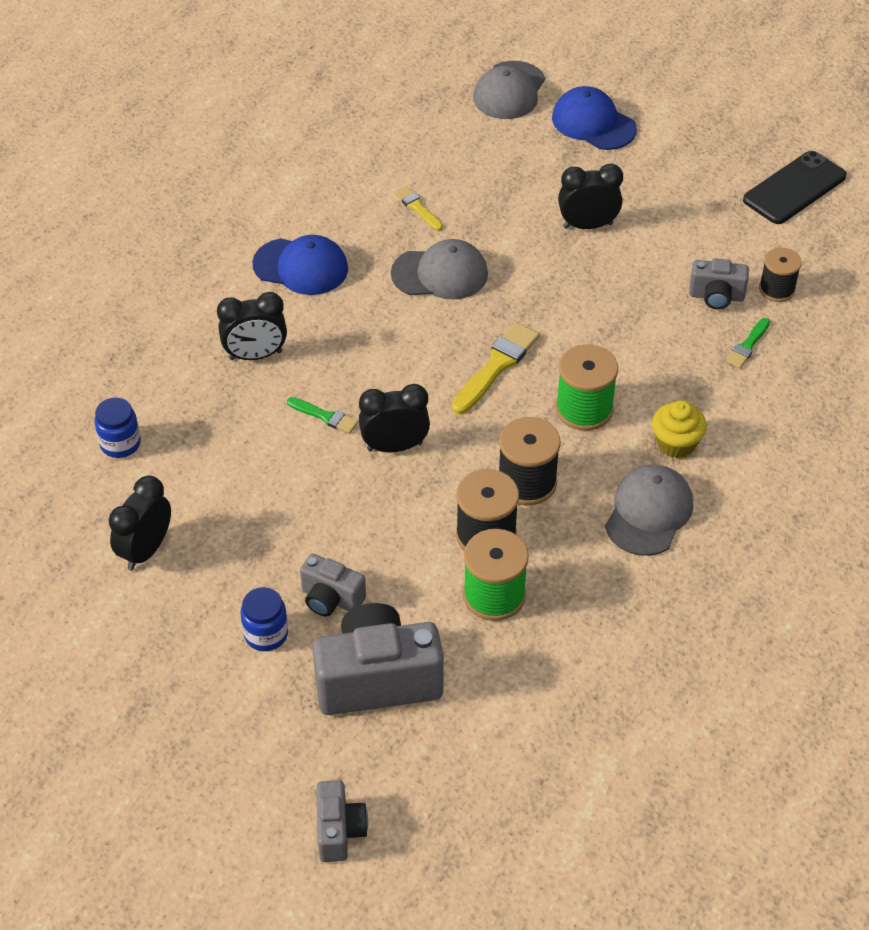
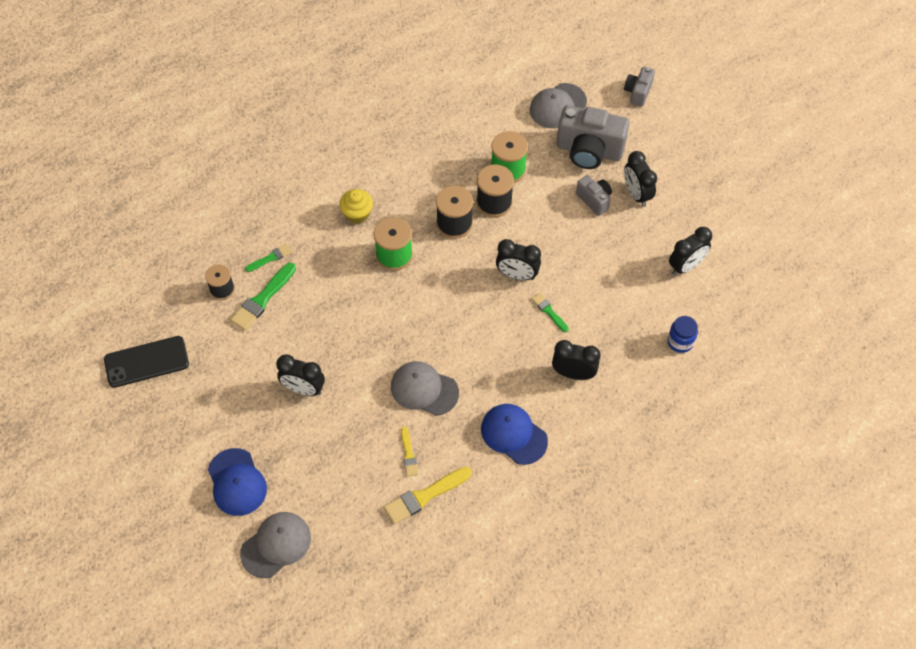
camera: 155 degrees left, 10 degrees up
blue jar [240,587,288,651] -> black clock [624,151,657,207]
yellow brush [452,322,539,414] -> yellow brush moved to [384,467,472,524]
grey cap [605,465,693,556] -> grey cap moved to [530,83,587,129]
grey camera [689,258,749,309] -> green brush [230,263,296,330]

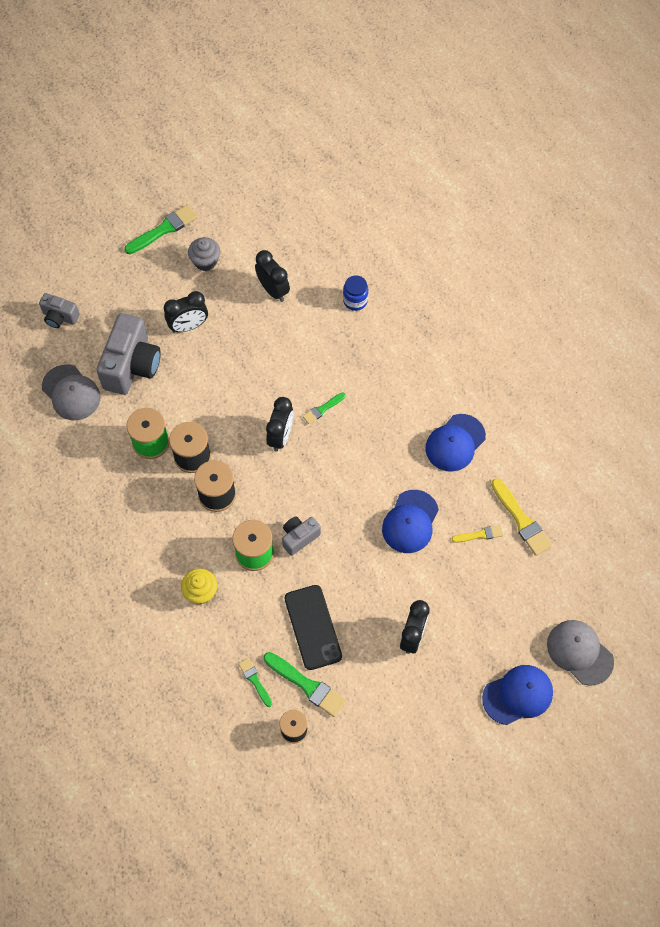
camera: 90 degrees left, 5 degrees up
black phone [104,336,189,388] -> black phone moved to [284,585,342,670]
grey cap [391,361,459,416] -> blue cap [382,490,439,553]
black clock [552,340,600,380] -> none
grey camera [576,175,612,216] -> grey camera moved to [282,516,321,556]
none -> green brush [124,204,198,254]
none -> grey cupcake [188,237,220,271]

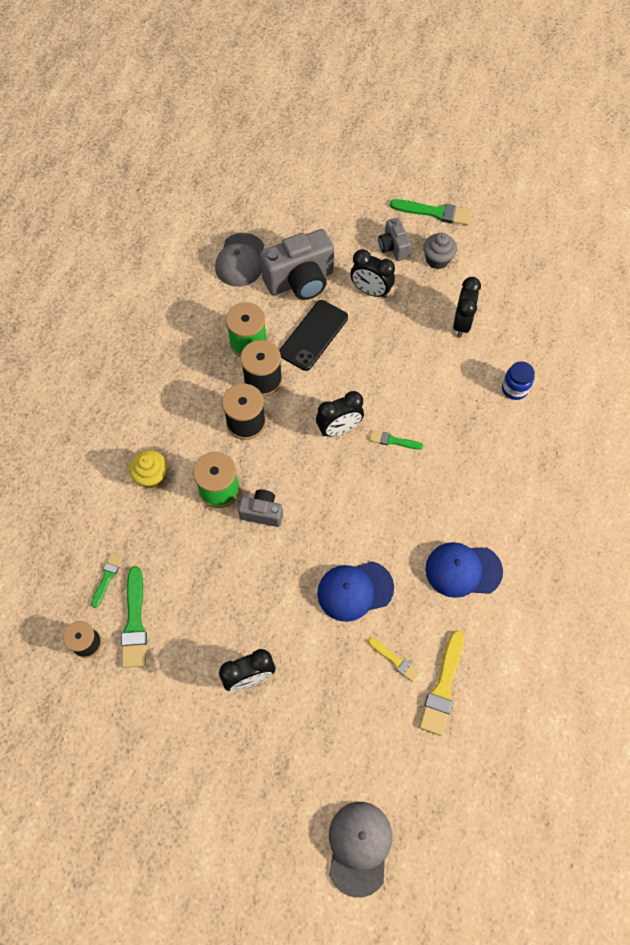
camera: 50 degrees right, 0 degrees up
grey camera [39,293,80,328] -> grey camera moved to [378,218,411,261]
black phone [284,585,342,670] -> black phone moved to [279,300,348,371]
blue cap [482,665,553,725] -> none

